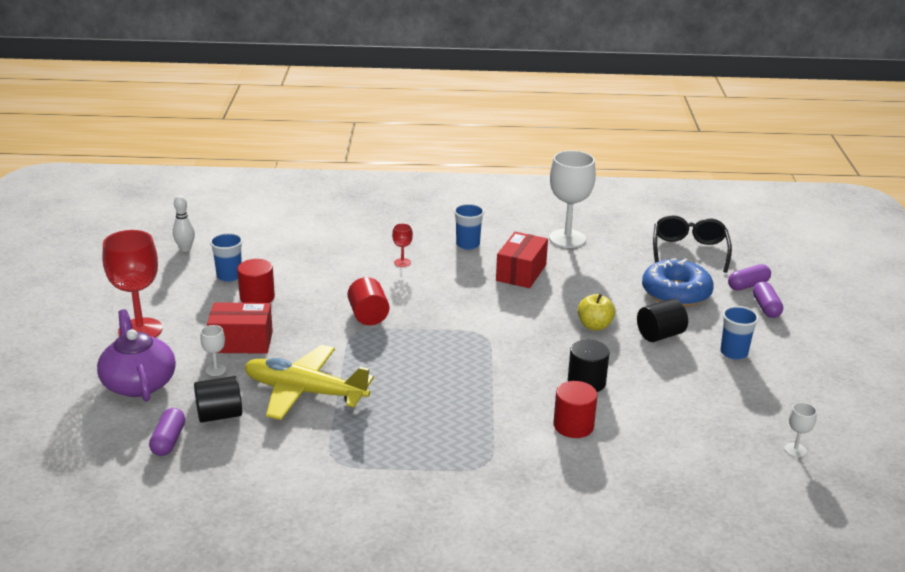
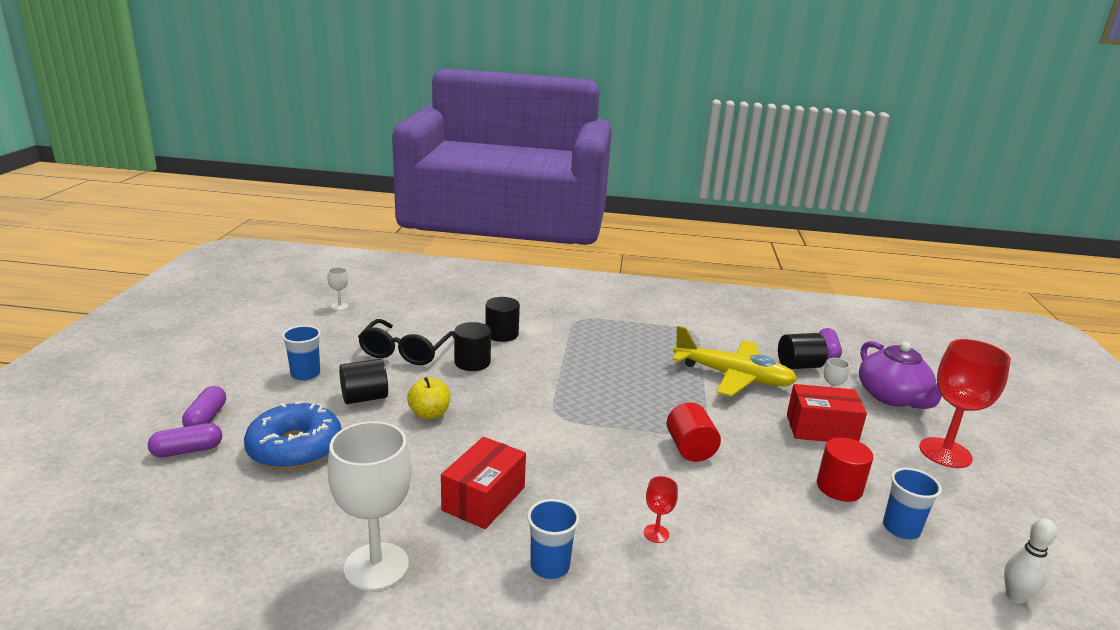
camera: 175 degrees left, 5 degrees down
red cylinder [553,381,598,438] -> black cylinder [485,297,520,342]
black glasses [653,215,732,273] -> black glasses moved to [358,319,454,365]

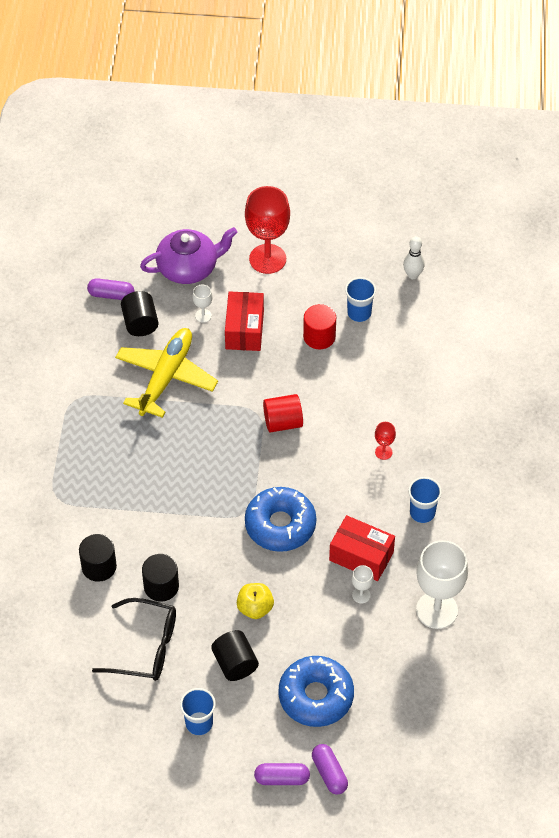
camera: 90 degrees left, 30 degrees up
white goblet [327,267,349,310] -> white goblet moved to [352,565,374,603]
none -> blue donut [245,487,316,552]

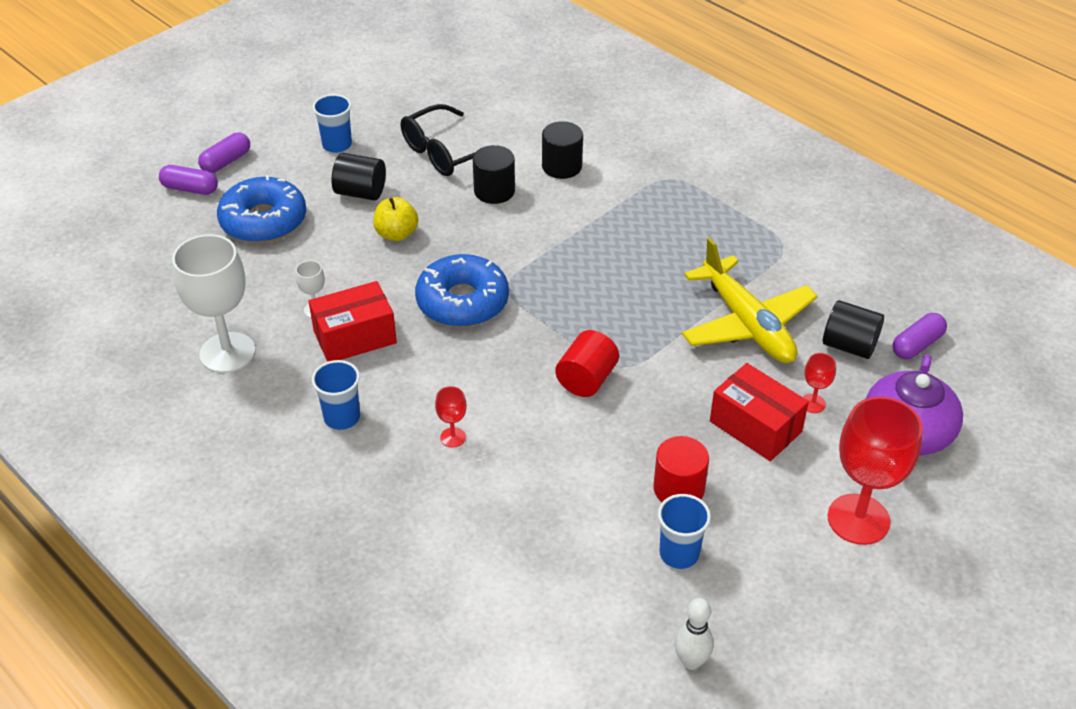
camera: 130 degrees right, 10 degrees down
white goblet [192,285,213,323] -> red goblet [803,353,836,413]

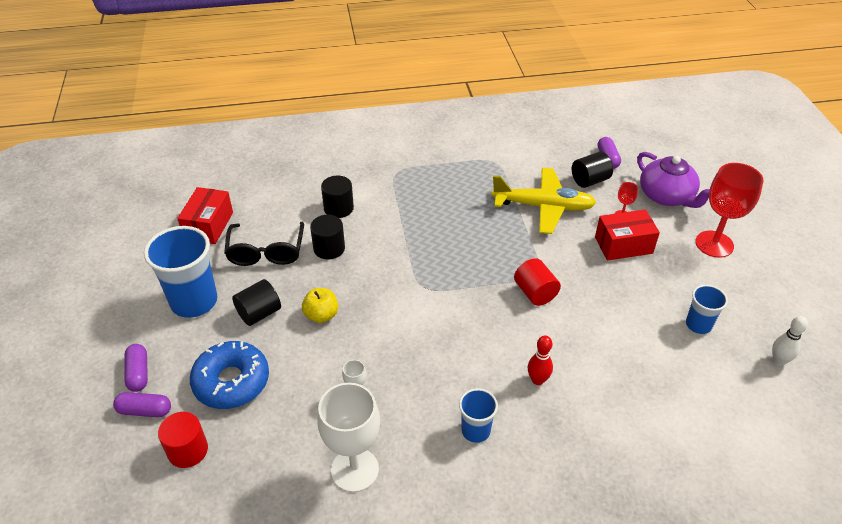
camera: 55 degrees left, 0 degrees up
purple capsule [159,165,218,195] -> purple capsule turned 45 degrees clockwise [113,392,171,417]
red box [309,281,397,362] -> red box moved to [177,187,233,244]
blue cup [312,94,352,153] -> blue cup [144,226,218,318], size x1.86
blue donut [415,254,509,327] -> none
red goblet [435,386,467,448] -> red bowling pin [528,335,553,385]
red cylinder [653,436,709,502] -> red cylinder moved to [158,412,208,468]

